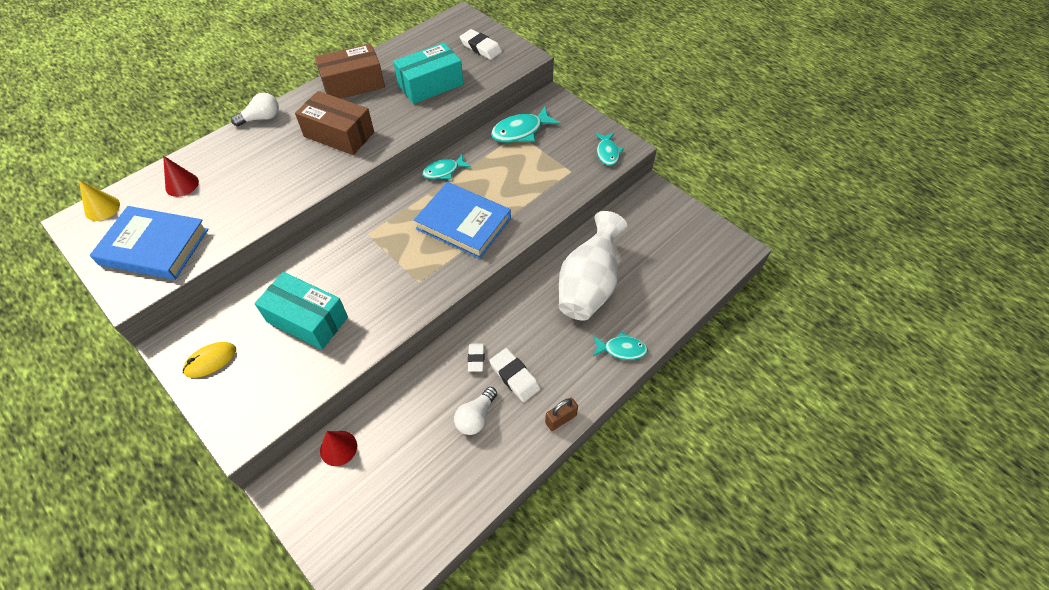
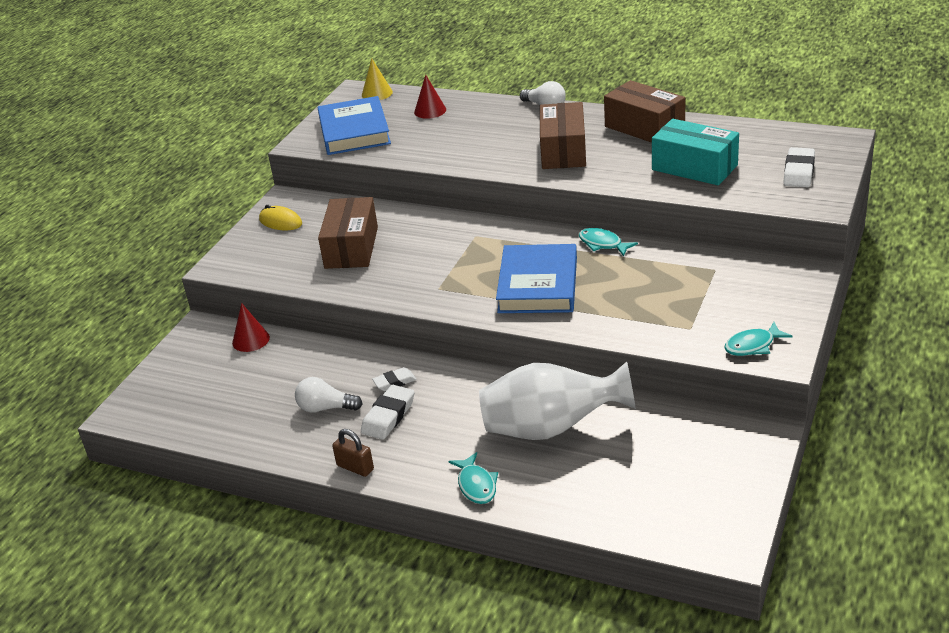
camera: 70 degrees right, 20 degrees down
turquoise box [255,272,348,350] -> brown box [318,197,378,269]
turquoise fish [491,106,560,143] -> none

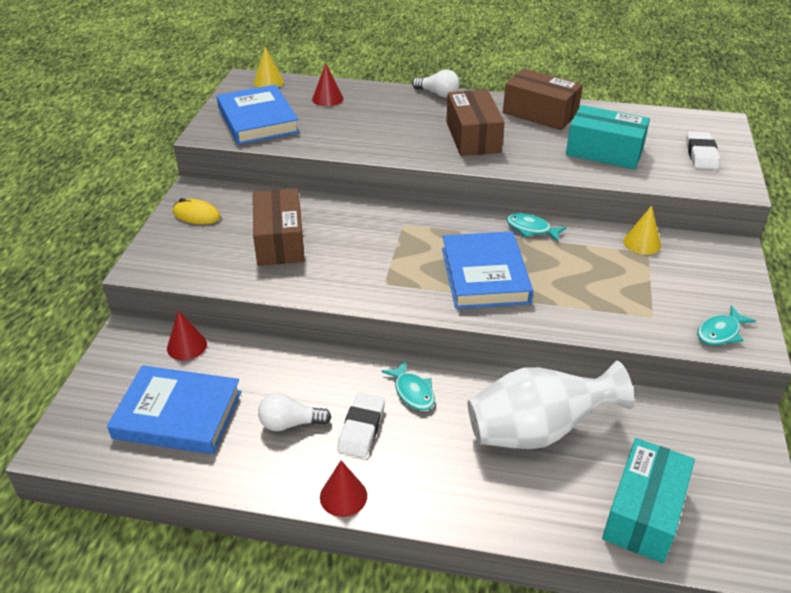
camera: 15 degrees left, 5 degrees up
brown padlock [332,429,374,477] -> red cone [320,460,367,517]
white eraser [372,367,417,391] -> none
turquoise fish [449,452,498,504] -> turquoise fish moved to [382,361,435,411]
none -> blue book [107,365,241,454]
none -> turquoise box [602,438,695,563]
none -> yellow cone [623,206,661,255]

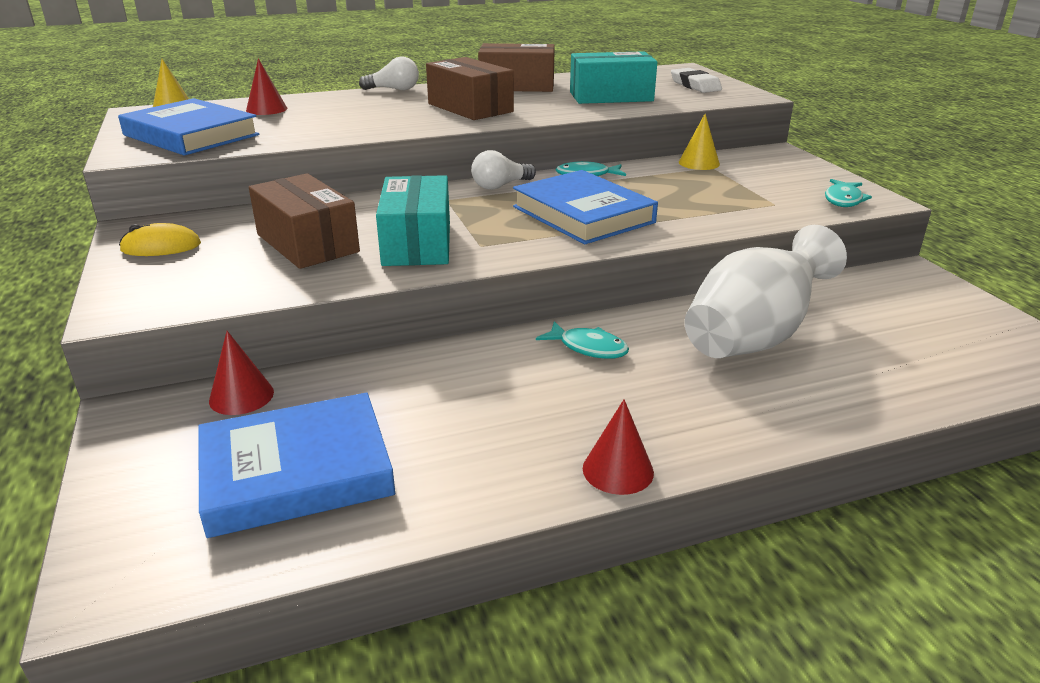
camera: 30 degrees left, 10 degrees down
white light bulb [258,392,332,431] -> white light bulb moved to [471,150,536,190]
white eraser [337,393,385,458] -> none
turquoise box [602,438,695,563] -> turquoise box moved to [376,175,450,266]

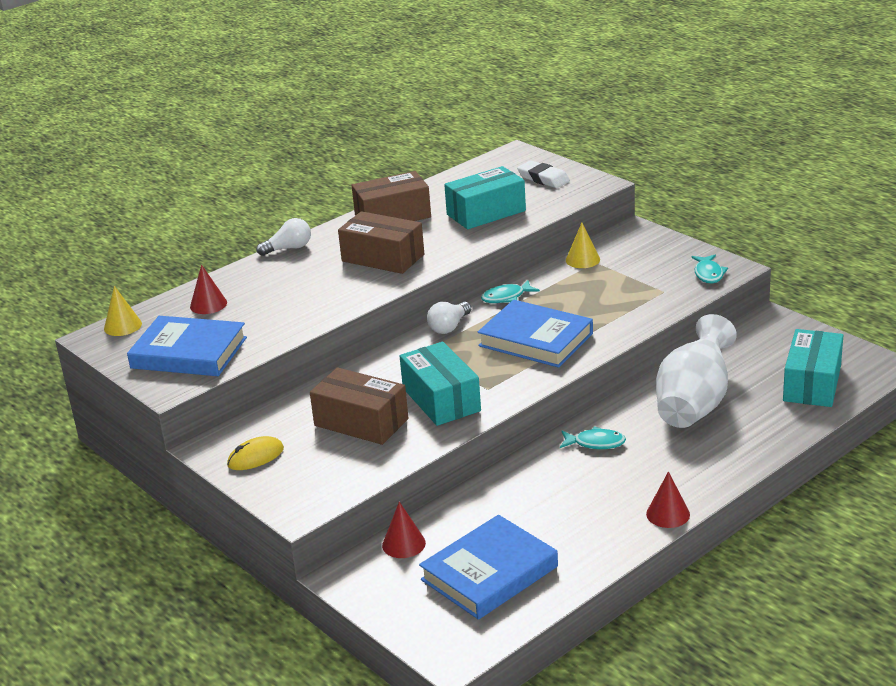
camera: 20 degrees left, 0 degrees up
none -> turquoise box [783,329,843,407]

